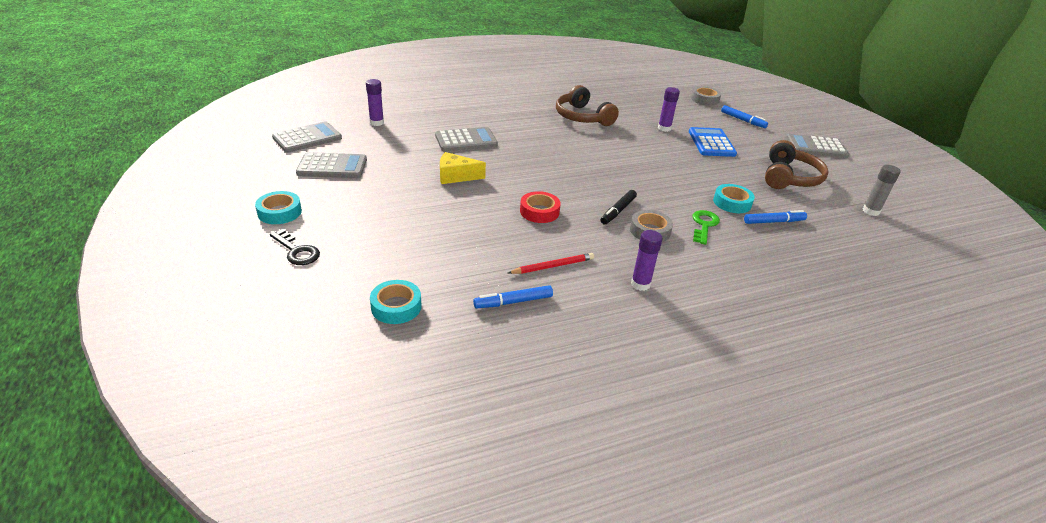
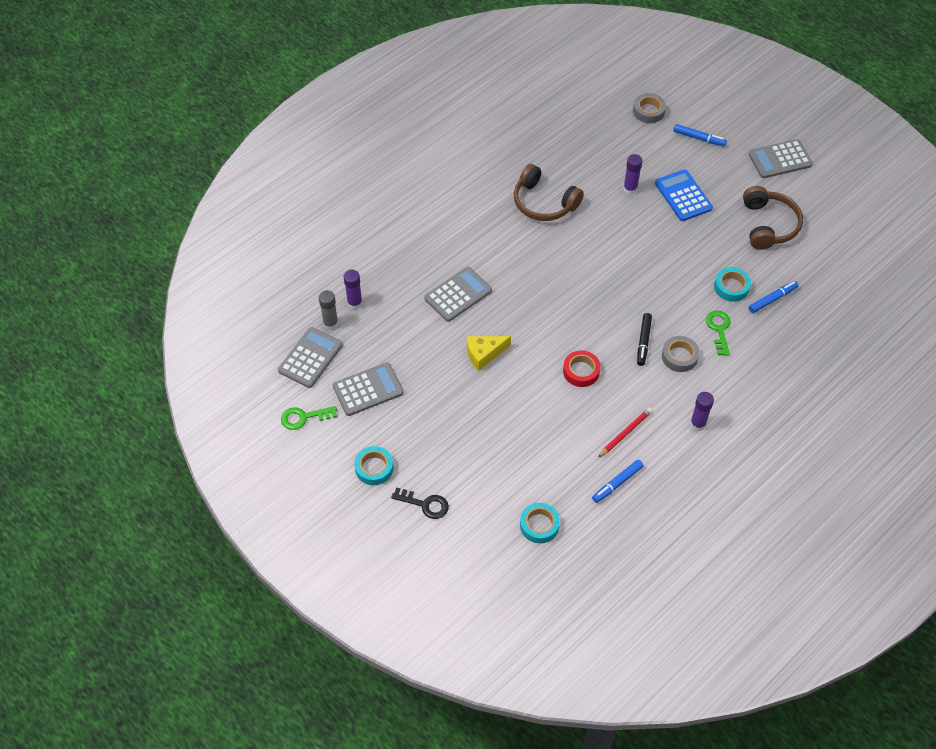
camera: 20 degrees left, 20 degrees up
grey glue stick [863,165,901,216] -> grey glue stick moved to [319,290,338,330]
none -> green key [281,406,337,430]

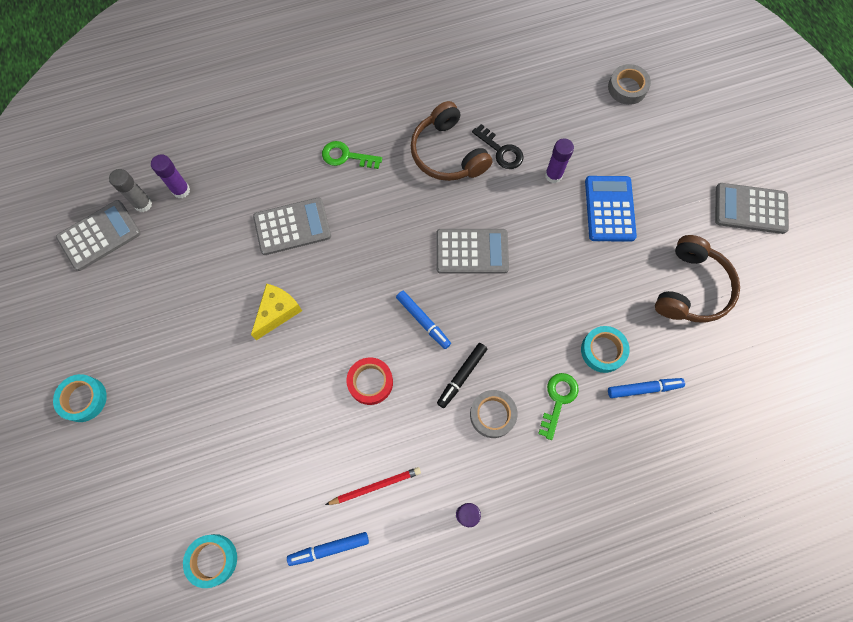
camera: 25 degrees right, 15 degrees up
green key [281,406,337,430] -> green key moved to [322,141,382,169]
grey calculator [333,363,404,416] -> grey calculator moved to [436,229,509,274]
black key [391,487,449,519] -> black key moved to [472,124,524,169]
yellow cheese [467,336,511,371] -> yellow cheese turned 120 degrees clockwise [251,284,302,340]
blue marker [673,124,727,147] -> blue marker moved to [396,291,451,349]

